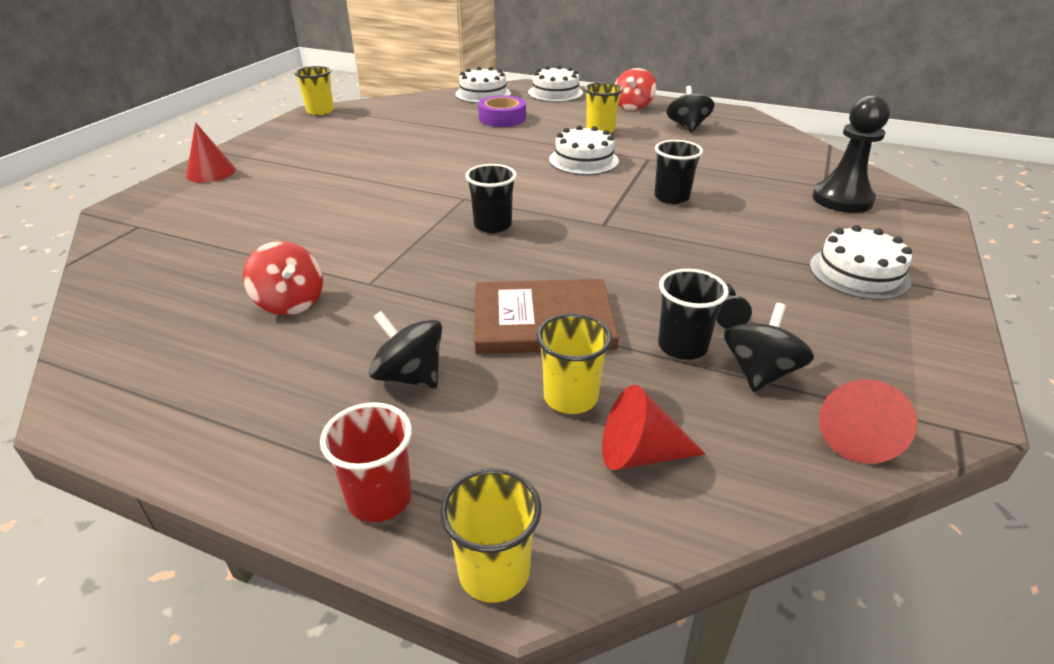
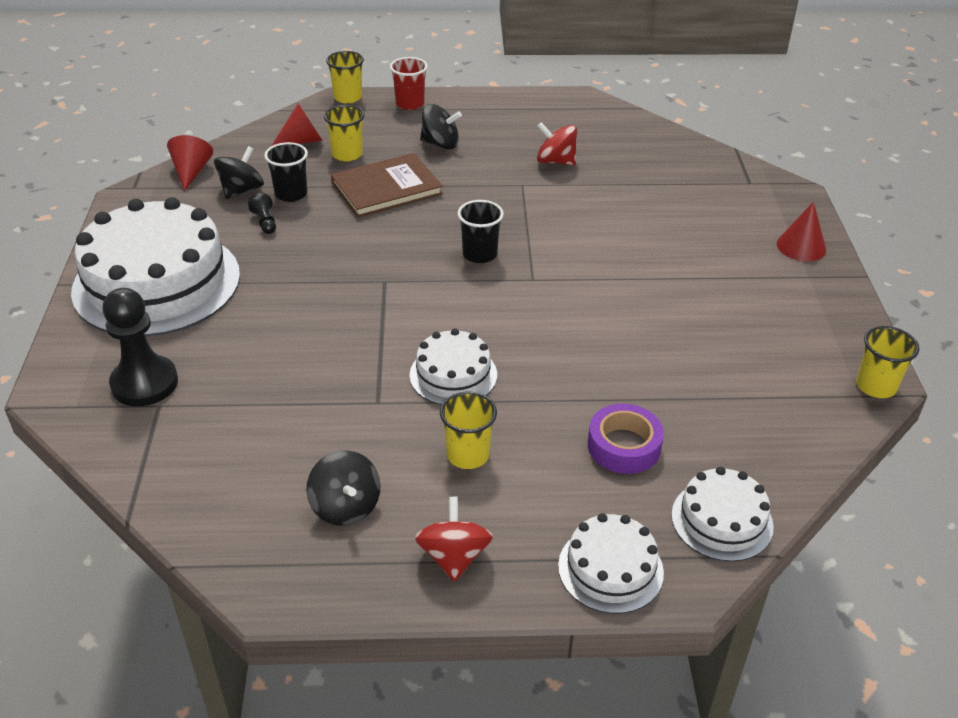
camera: 155 degrees right, 5 degrees up
black cup [654,140,703,204] -> none
black spinning top [724,303,814,392] -> black spinning top turned 150 degrees counterclockwise [214,146,264,199]
white cake [810,225,912,300] -> white cake [71,197,240,336], size x2.05

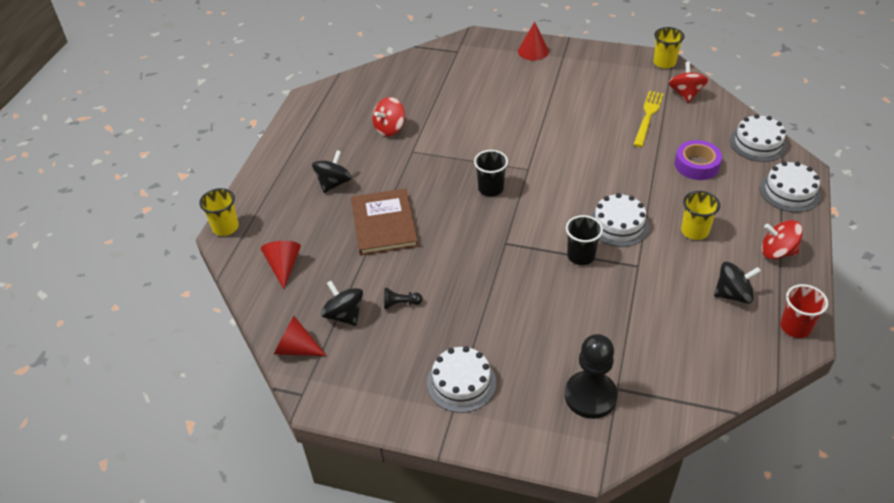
camera: 70 degrees left, 5 degrees up
white cake [71,197,240,336] -> white cake [427,346,496,413], size x0.49
black cup [264,142,308,202] -> black cup moved to [566,215,603,265]
yellow cup [324,105,365,162] -> none
red cup [390,57,428,110] -> red cup moved to [780,284,828,338]
none -> yellow fork [633,91,664,147]
none -> red spinning top [668,62,708,103]

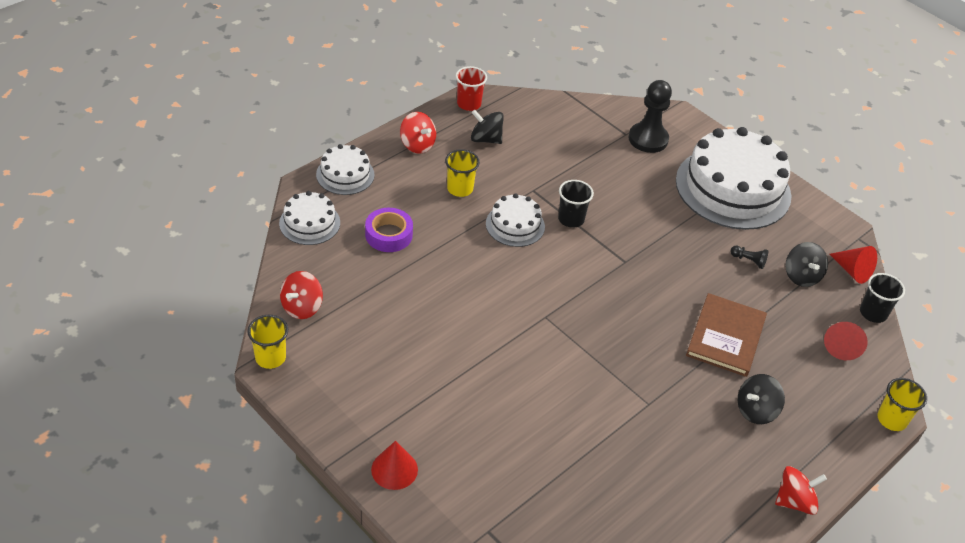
camera: 155 degrees left, 0 degrees up
red spinning top [372,97,405,136] -> red spinning top moved to [775,466,827,515]
white cake [427,346,496,413] -> white cake [676,127,791,230], size x2.05
black cup [474,150,508,196] -> black cup moved to [860,273,905,323]
yellow fork [633,91,664,147] -> none

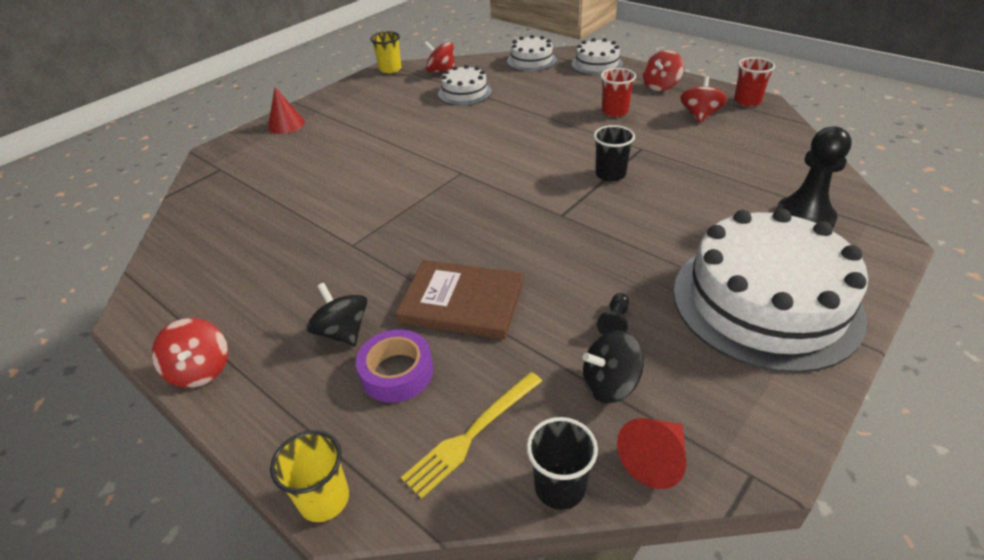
camera: 90 degrees right, 5 degrees down
purple tape [365,208,413,252] -> purple tape moved to [356,329,434,403]
yellow cup [445,149,480,197] -> red cup [600,68,636,117]
black spinning top [471,110,504,144] -> red spinning top [680,76,727,123]
white cake [486,193,545,247] -> white cake moved to [438,65,492,105]
red cone [824,322,868,360] -> yellow fork [401,372,542,499]

